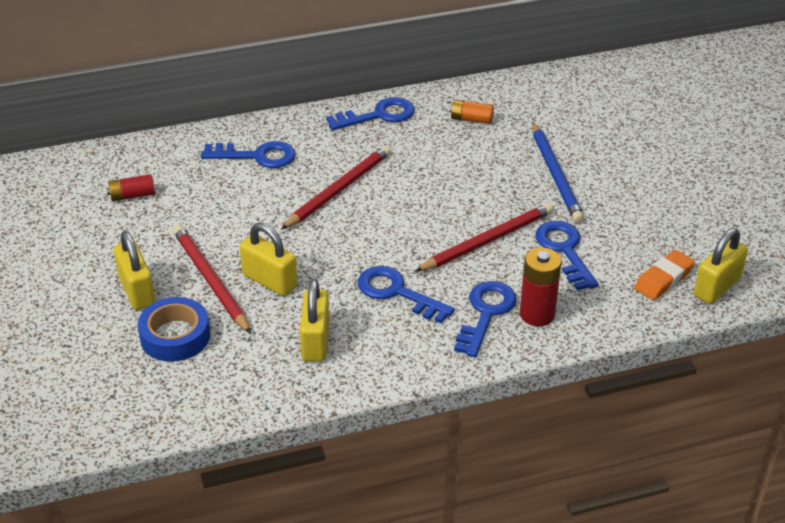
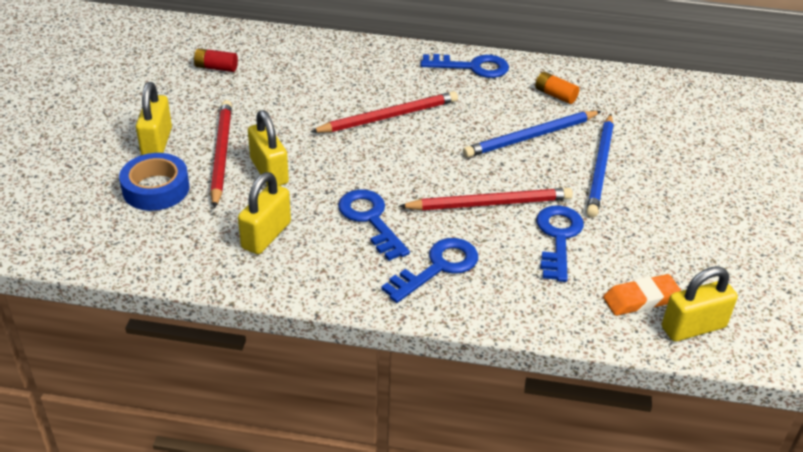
camera: 25 degrees right, 0 degrees up
blue key [201,141,296,168] -> none
red battery [520,247,562,326] -> none
none -> blue pencil [463,111,601,158]

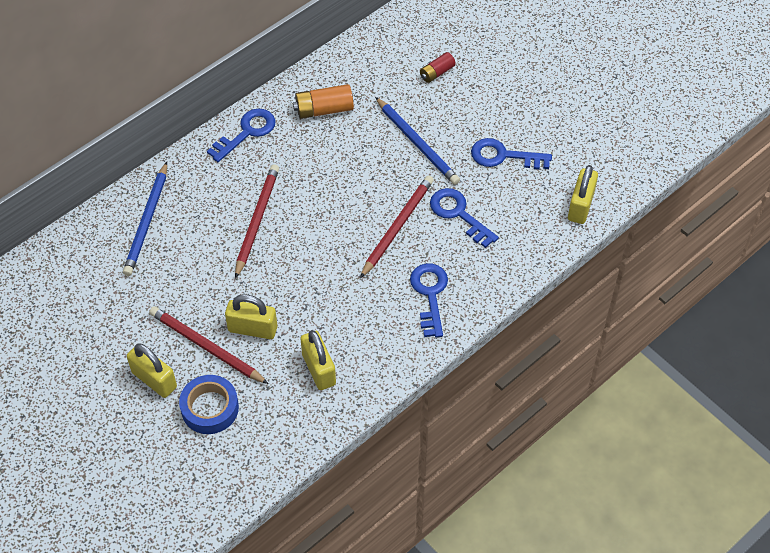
camera: 50 degrees left, 15 degrees up
red battery [193,48,238,72] -> red battery moved to [420,52,455,83]
blue key [338,190,410,261] -> blue key moved to [471,138,552,169]
blue pencil [463,111,601,158] -> blue pencil moved to [123,162,167,276]
orange battery [535,72,579,104] -> orange battery [293,84,354,119], size x1.57
orange eraser [603,274,681,316] -> none

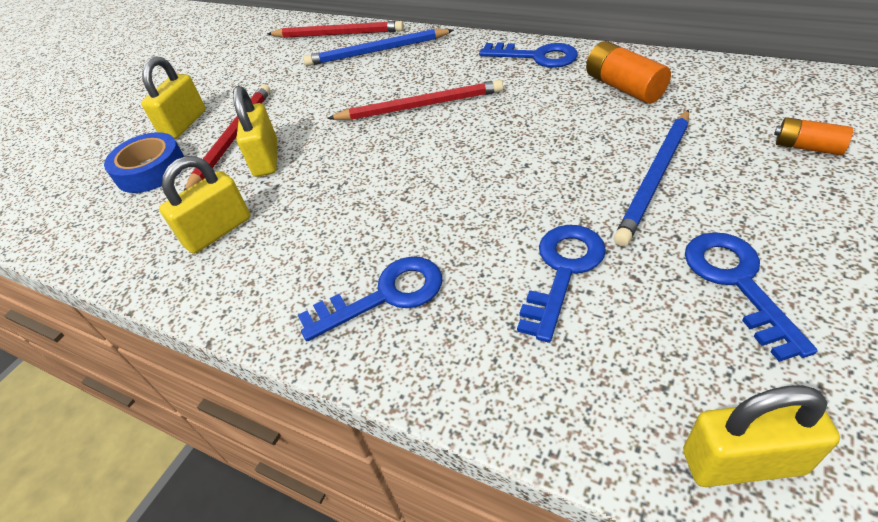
camera: 75 degrees right, 10 degrees down
red pencil [360,175,434,278] -> red pencil moved to [267,21,404,38]
red battery [420,52,455,83] -> orange battery [774,117,853,155]

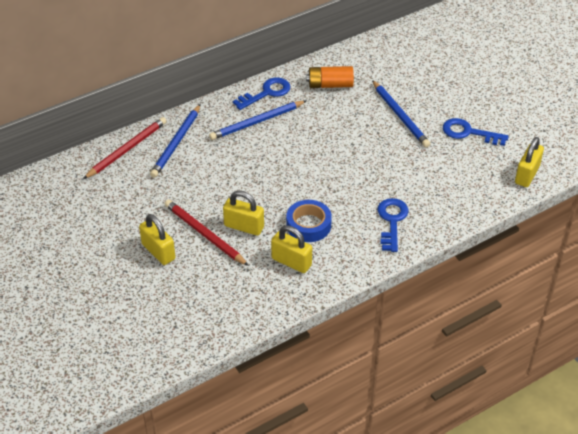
camera: 65 degrees left, 0 degrees up
blue tape [104,132,184,193] -> blue tape moved to [286,200,332,242]
yellow padlock [159,156,251,254] -> yellow padlock turned 45 degrees counterclockwise [271,225,312,273]
red pencil [327,80,503,120] -> none
blue key [517,225,606,343] -> none
orange battery [774,117,853,155] -> none
none -> blue pencil [209,101,306,140]

